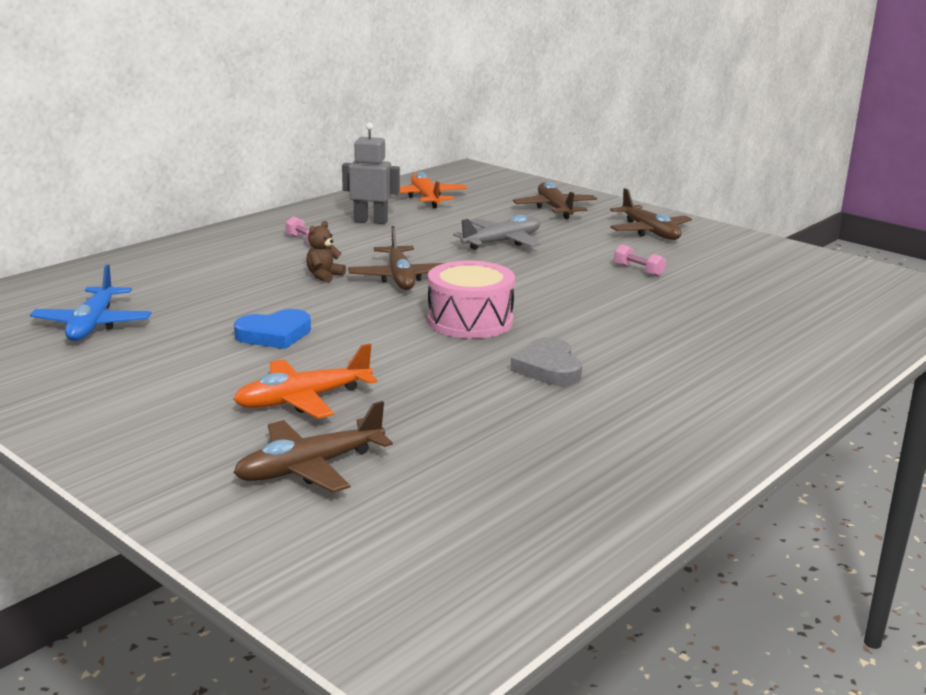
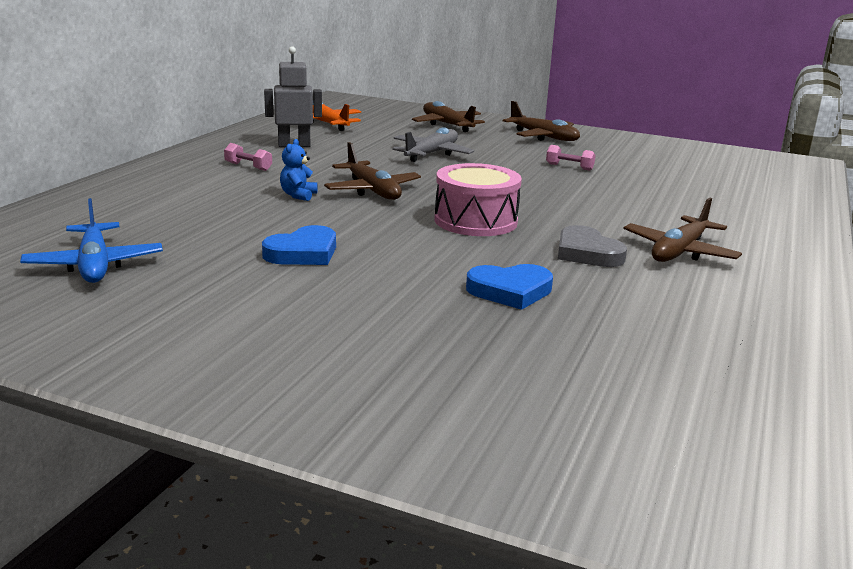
camera: 20 degrees left, 0 degrees up
orange plane [233,343,377,419] -> none
brown plane [234,401,393,493] -> brown plane moved to [623,198,742,262]
brown teddy bear [306,221,346,283] -> blue teddy bear [280,139,317,201]
none -> blue heart [466,264,553,310]

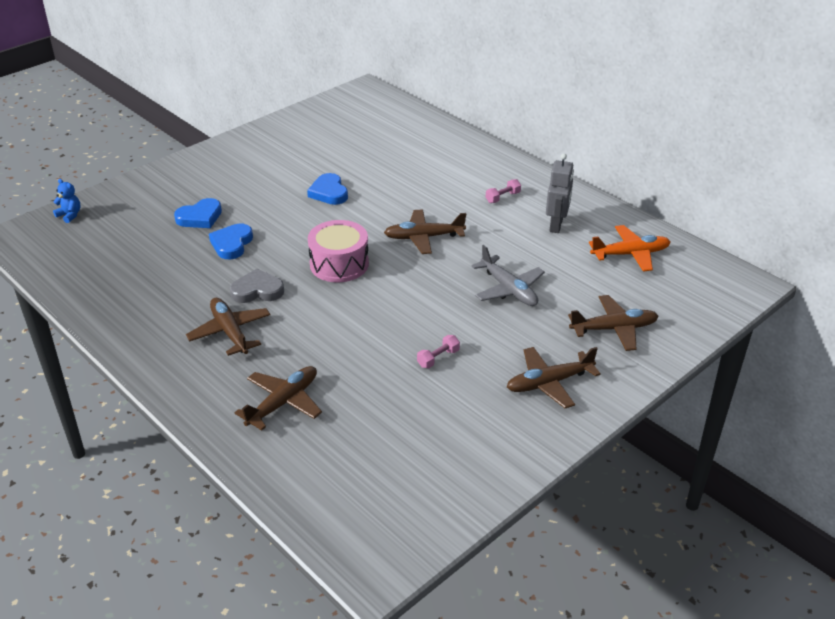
camera: 115 degrees right, 15 degrees up
blue plane [20,198,163,283] -> none
blue teddy bear [280,139,317,201] -> blue teddy bear moved to [53,179,80,223]
none -> blue heart [174,198,222,228]
none -> brown plane [235,366,322,431]

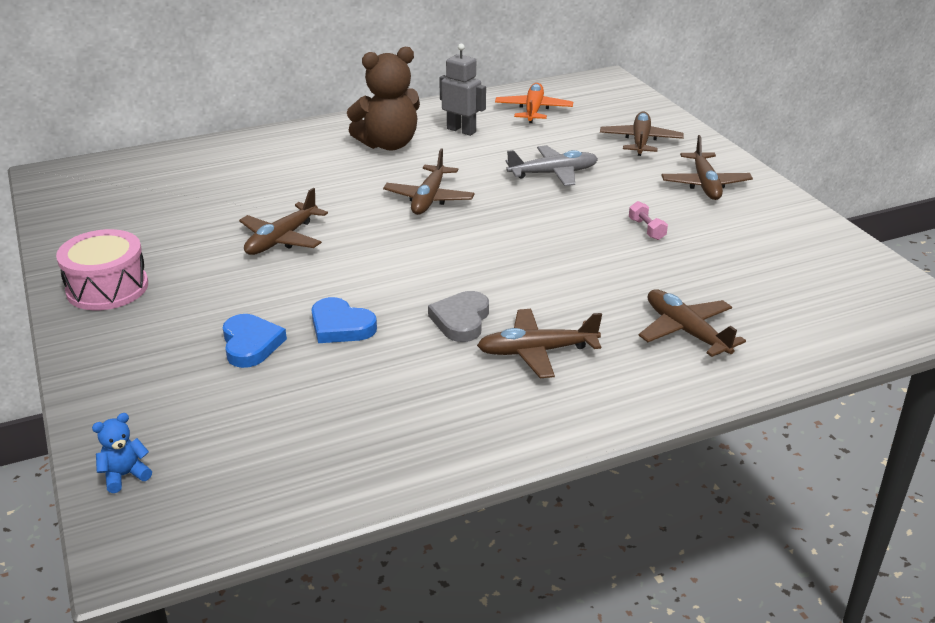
camera: 70 degrees left, 5 degrees down
blue heart [307,173,348,205] -> brown plane [239,188,328,255]
pink drum [308,220,369,282] -> pink drum moved to [56,229,148,310]
pink dumbbell [486,179,521,203] -> brown teddy bear [347,47,420,151]

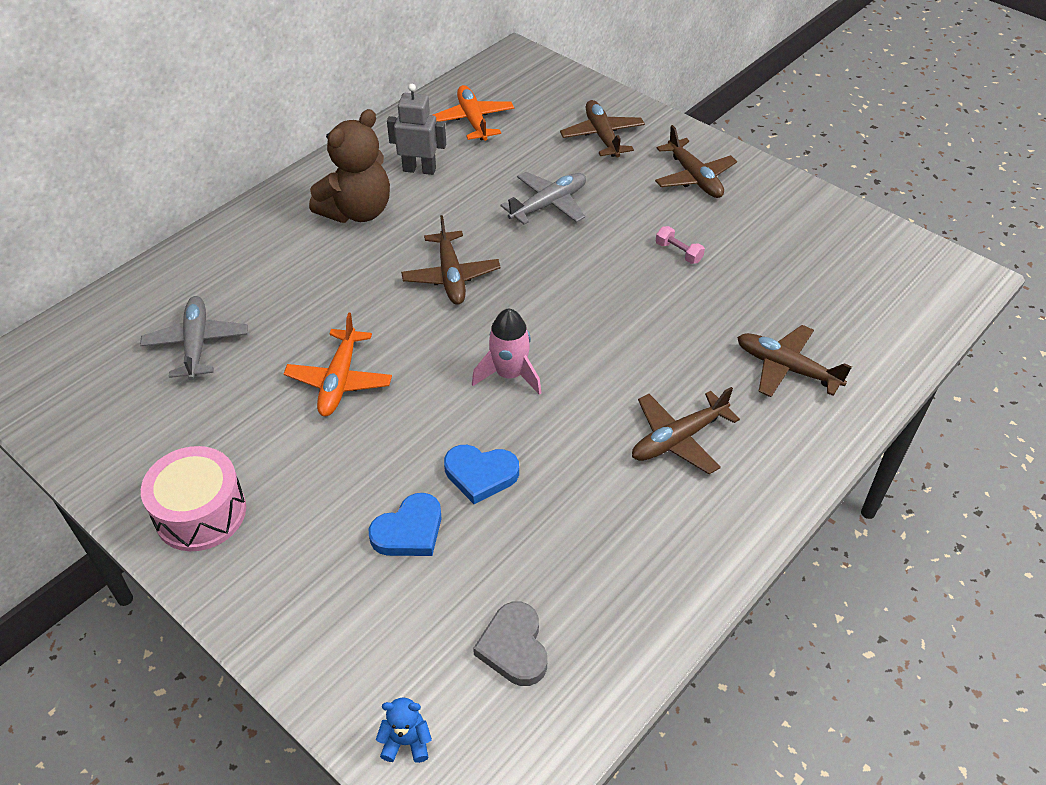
camera: 25 degrees left, 15 degrees up
blue teddy bear [92,413,152,493] -> blue teddy bear turned 60 degrees clockwise [376,697,432,763]
blue heart [223,314,287,368] -> blue heart turned 90 degrees clockwise [369,493,442,556]
brown plane [239,188,328,255] -> orange plane [283,313,392,416]
grey heart [428,291,489,342] -> grey heart moved to [473,601,547,686]
none -> grey plane [140,296,247,380]
none -> pink rocket [472,309,541,395]

